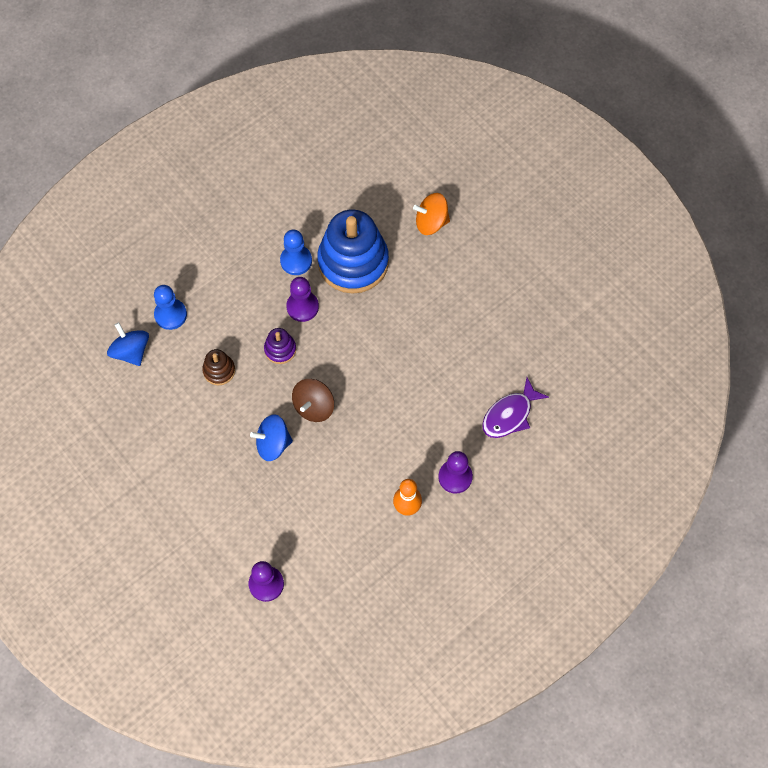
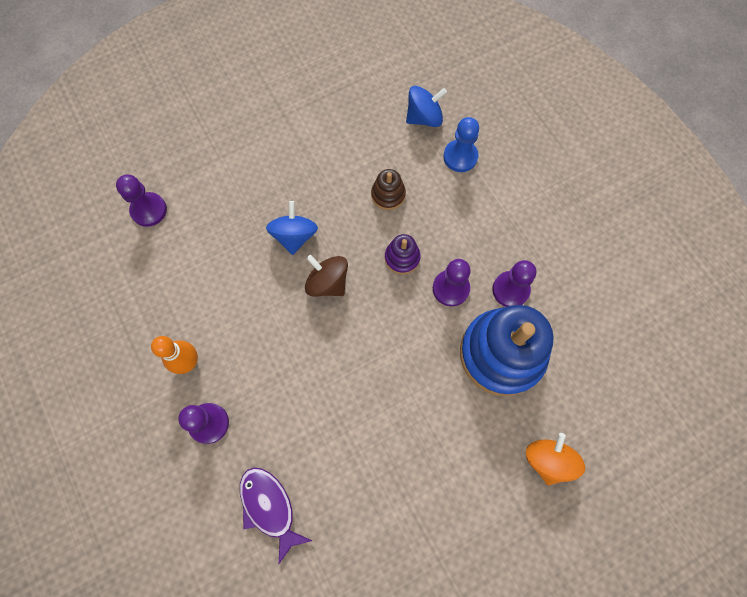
camera: 100 degrees right, 5 degrees up
blue pawn [280,230,312,275] -> purple pawn [492,260,536,307]

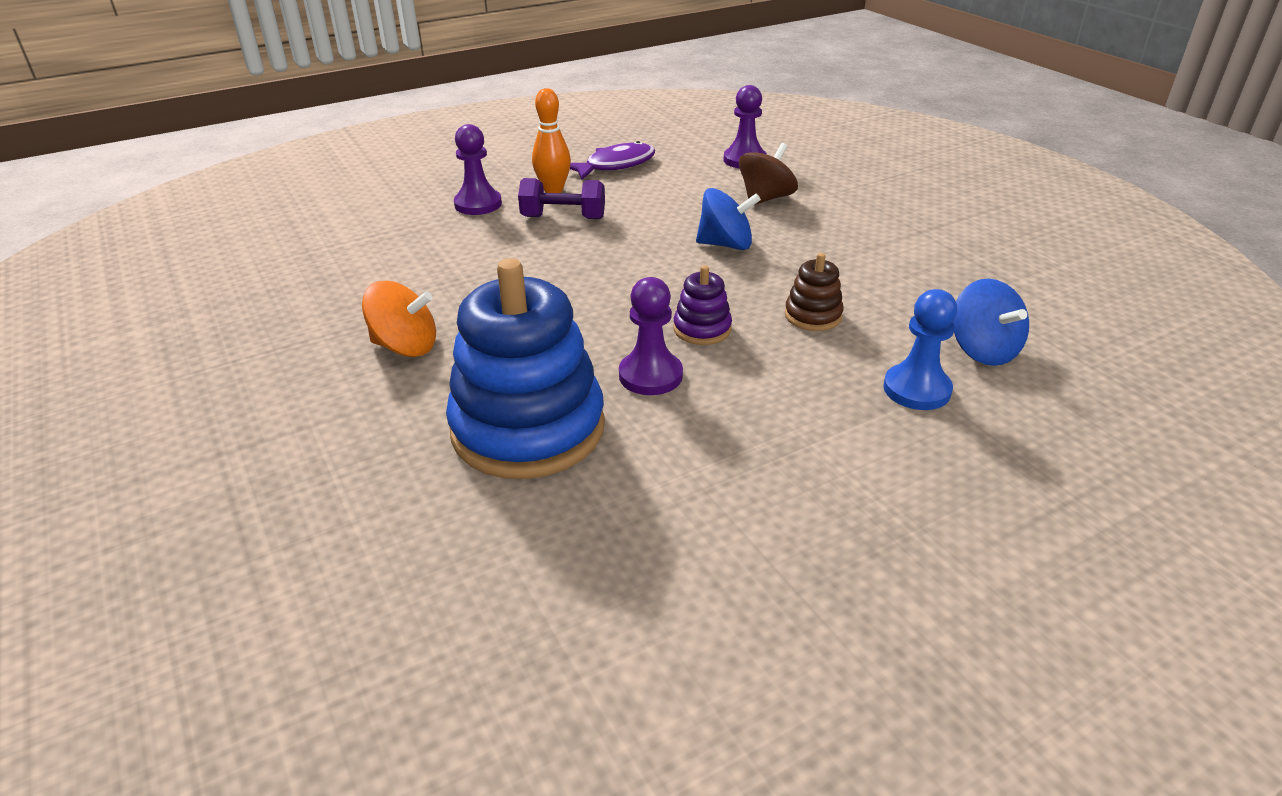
camera: 90 degrees right, 35 degrees down
purple fish [240,468,312,564] -> purple fish moved to [570,141,655,180]
brown spinning top [305,255,348,297] -> brown spinning top moved to [739,143,798,205]
purple pawn [492,260,536,307] -> none
orange spinning top [526,433,585,485] -> orange spinning top moved to [362,281,436,357]
none -> purple dumbbell [518,178,605,219]

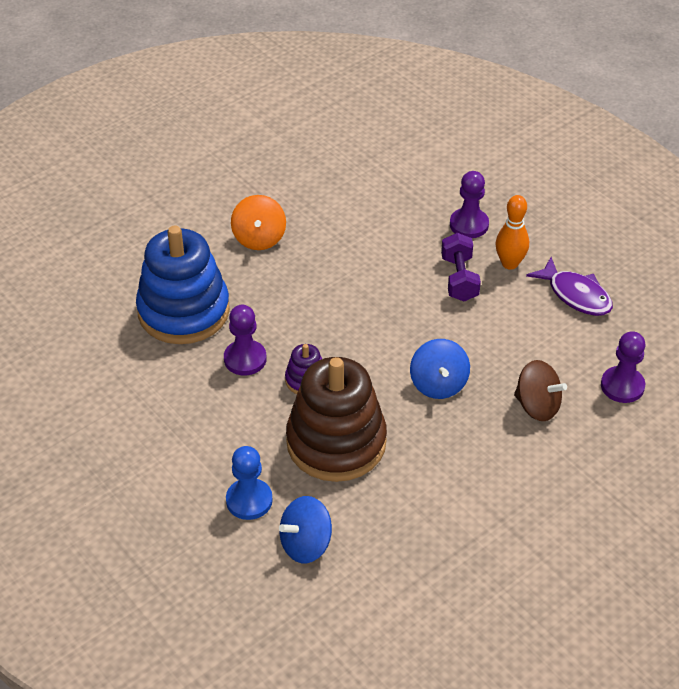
camera: 80 degrees right, 10 degrees up
brown stacking toy [785,253,844,331] -> brown stacking toy [286,357,387,482], size x2.27

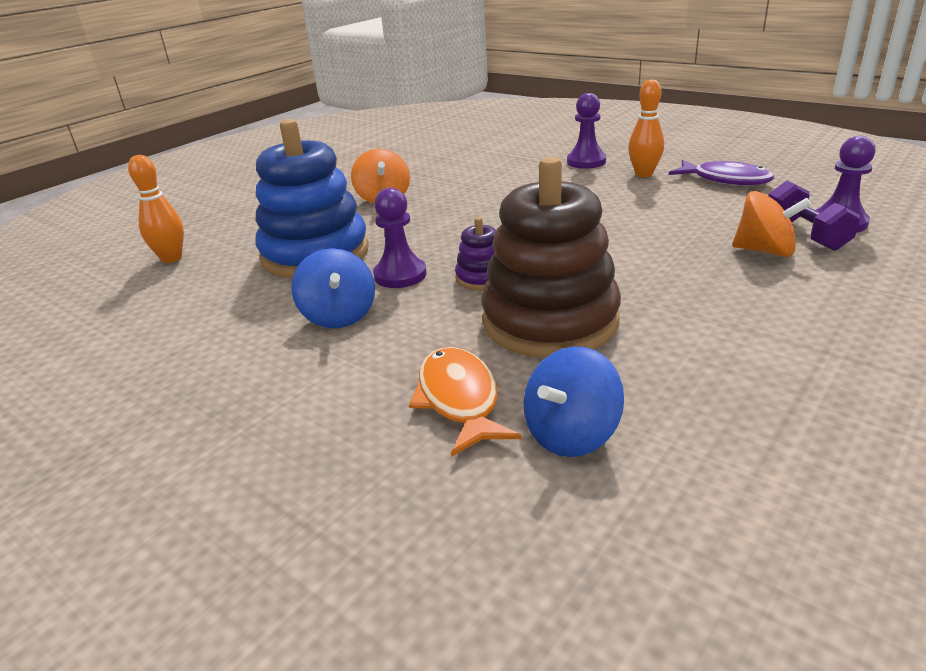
camera: 10 degrees left, 15 degrees down
blue pawn [226,446,273,520] -> orange fish [409,347,522,457]
blue spinning top [410,339,470,399] -> blue spinning top moved to [291,248,375,328]
purple dumbbell [441,233,481,302] -> purple dumbbell moved to [768,181,860,251]
brown spinning top [514,360,567,421] -> orange spinning top [732,191,811,257]
none -> orange bowling pin [128,155,184,263]

